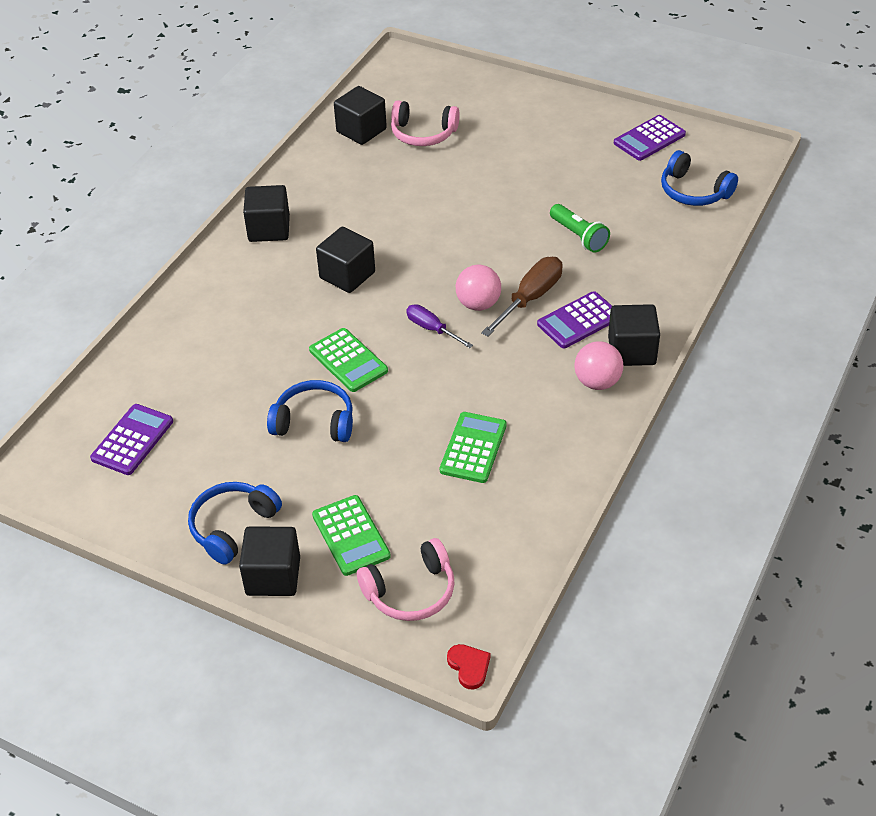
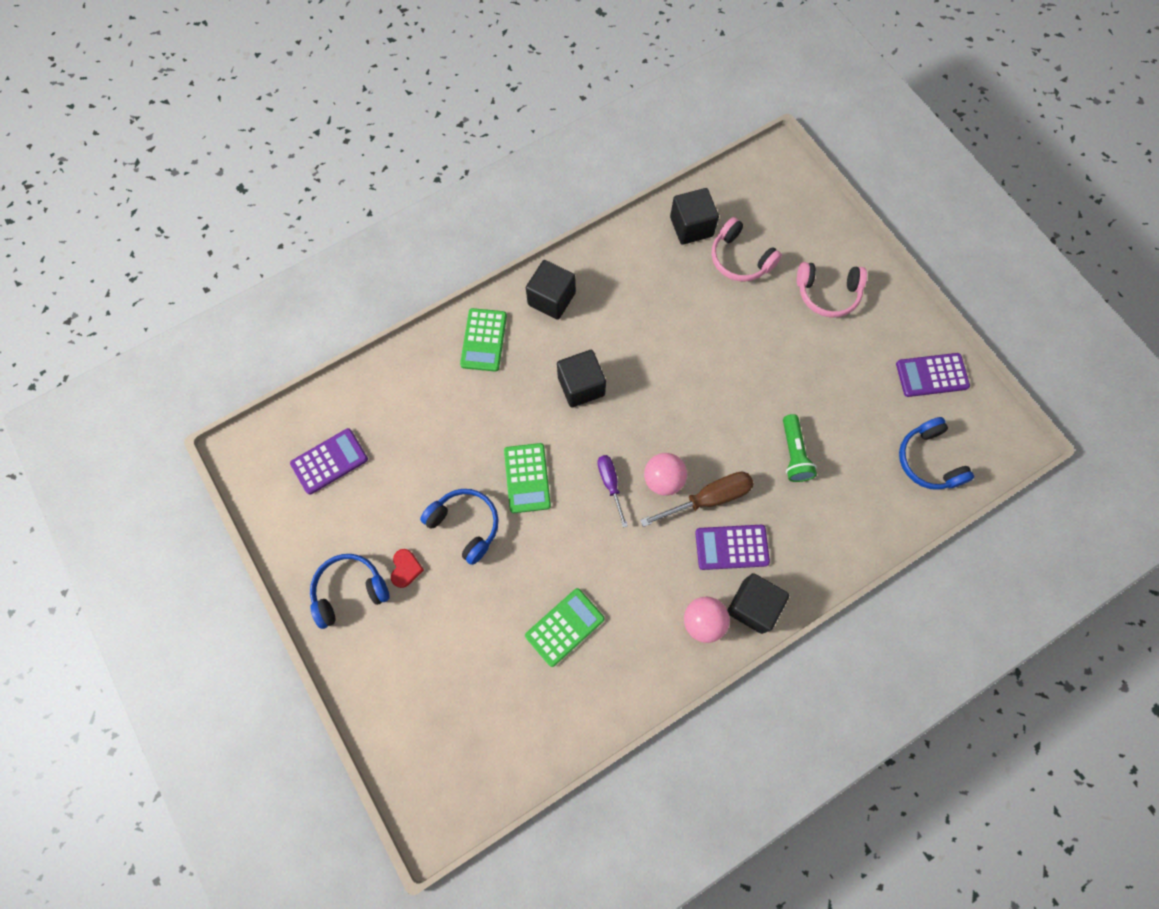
camera: 30 degrees right, 25 degrees up
black cube [239,527,300,596] -> none
green calculator [312,495,391,576] -> green calculator moved to [460,308,507,372]
pink headphones [357,538,455,621] -> pink headphones moved to [797,262,867,318]
red heart [447,644,491,689] -> red heart moved to [391,549,424,588]

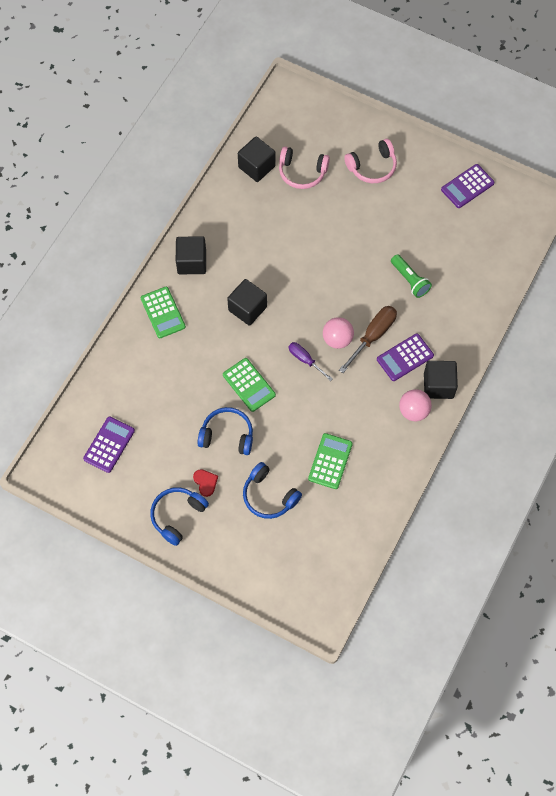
camera: 30 degrees left, 5 degrees down
blue headphones [899,417,974,490] -> blue headphones moved to [243,462,302,519]

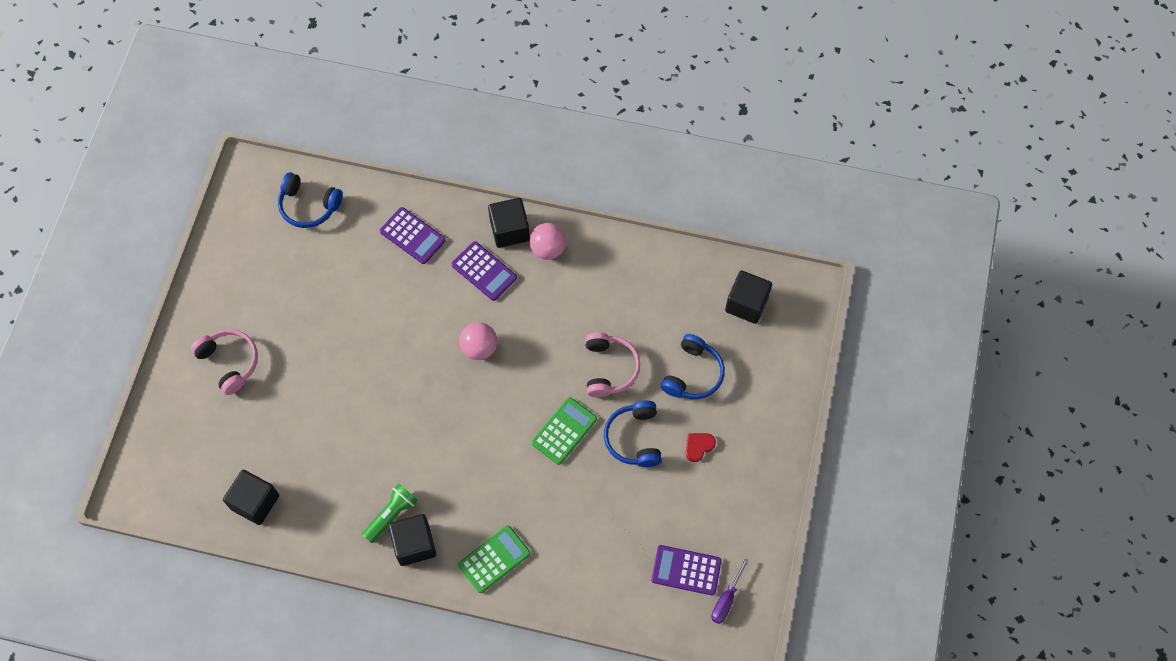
camera: 105 degrees left, 0 degrees up
blue headphones [150,487,209,546] -> blue headphones moved to [278,172,343,228]
black cube [227,279,267,326] -> black cube moved to [725,270,772,324]
pink headphones [279,147,330,189] -> pink headphones moved to [585,332,640,397]
purple screwdriver [289,342,333,381] -> purple screwdriver moved to [711,558,749,624]
green calculator [308,433,353,489] -> none
brown screwdriver [339,306,397,373] -> none
green flashlight [391,254,432,298] -> green flashlight moved to [362,483,418,543]
purple calculator [441,164,495,208] -> purple calculator moved to [380,207,446,264]

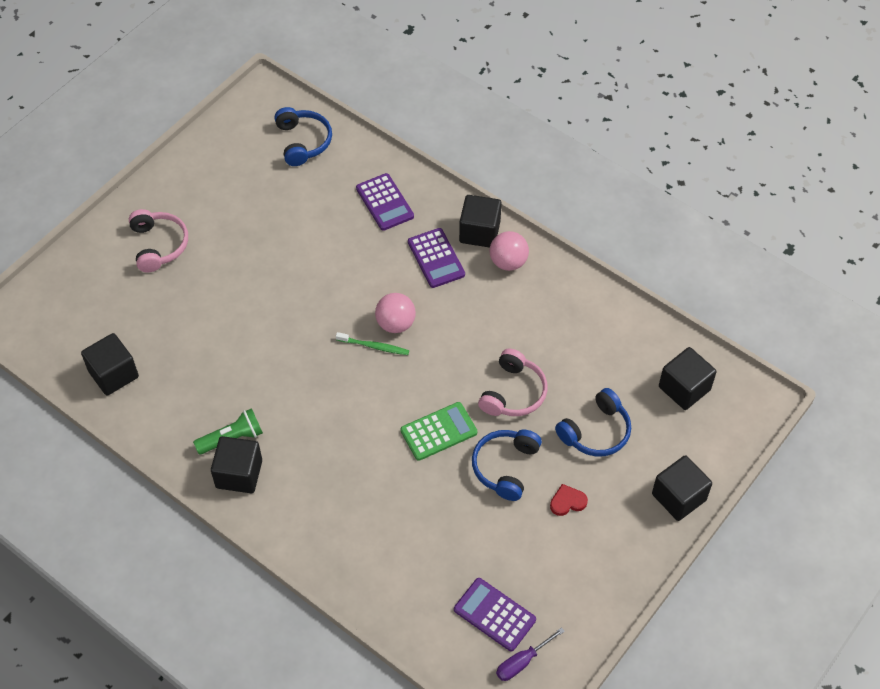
camera: 25 degrees right, 10 degrees down
blue headphones [278,172,343,228] -> blue headphones turned 150 degrees counterclockwise [274,107,332,166]
green calculator [458,525,531,593] -> none
none -> green toothbrush [336,332,409,355]
none -> black cube [652,455,712,521]

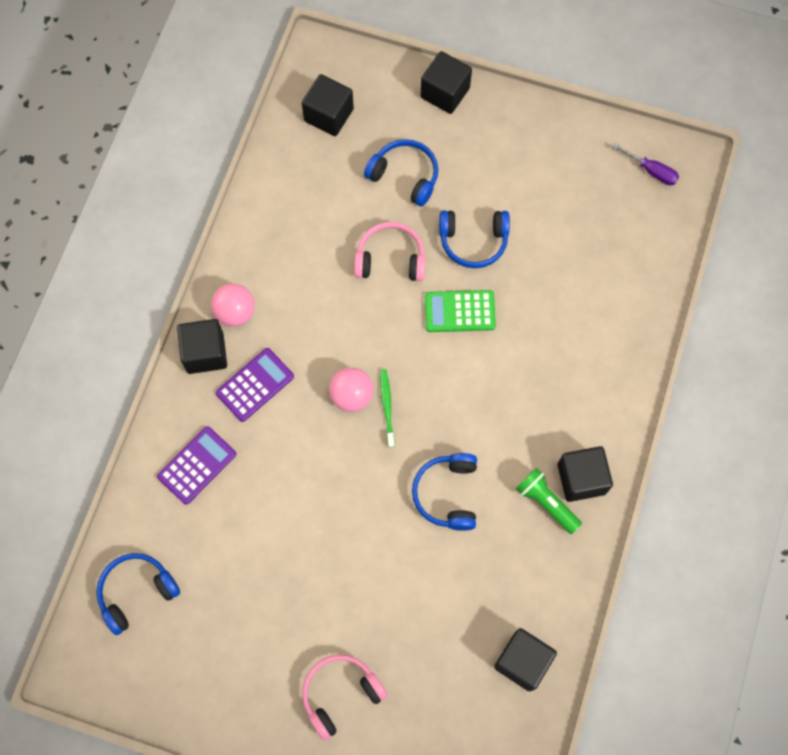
camera: 110 degrees left, 15 degrees up
green calculator [400,402,477,461] -> green calculator turned 45 degrees counterclockwise [425,290,496,332]
purple calculator [454,578,536,651] -> none
red heart [550,484,588,516] -> none
none -> blue headphones [412,453,477,531]

